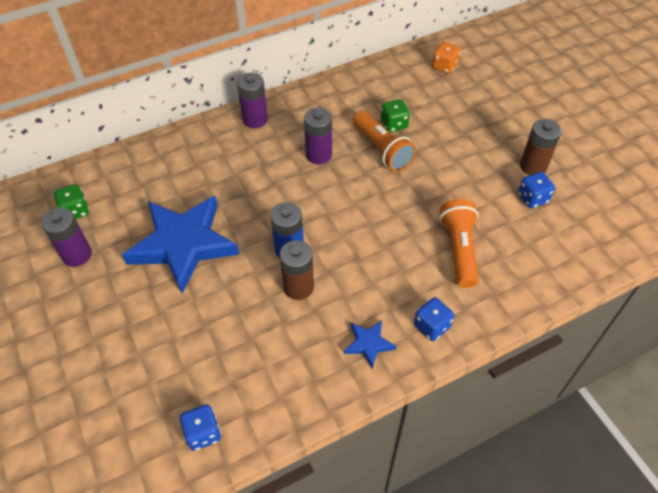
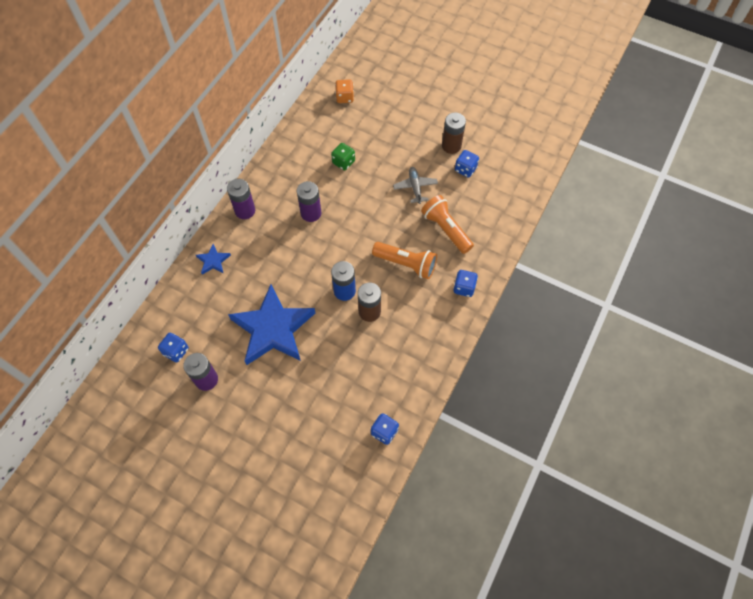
camera: 35 degrees left, 10 degrees up
green dice [54,184,89,219] -> blue dice [158,333,189,363]
blue star [344,320,396,369] -> blue star moved to [196,244,231,275]
orange flashlight [353,111,416,172] -> orange flashlight moved to [372,242,437,279]
none -> grey plane [393,167,438,204]

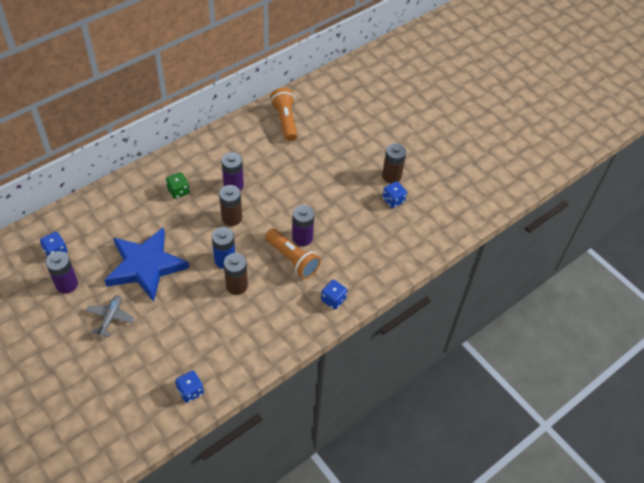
camera: 20 degrees right, 10 degrees down
blue star [196,244,231,275] -> none
purple battery [227,179,255,219] -> purple battery moved to [292,205,314,246]
green dice [331,143,355,171] -> green dice moved to [166,172,190,199]
orange dice [335,79,354,103] -> none
grey plane [393,167,438,204] -> grey plane moved to [86,295,135,337]
orange flashlight [421,195,474,254] -> orange flashlight moved to [270,88,297,141]
none -> brown battery [219,185,242,226]

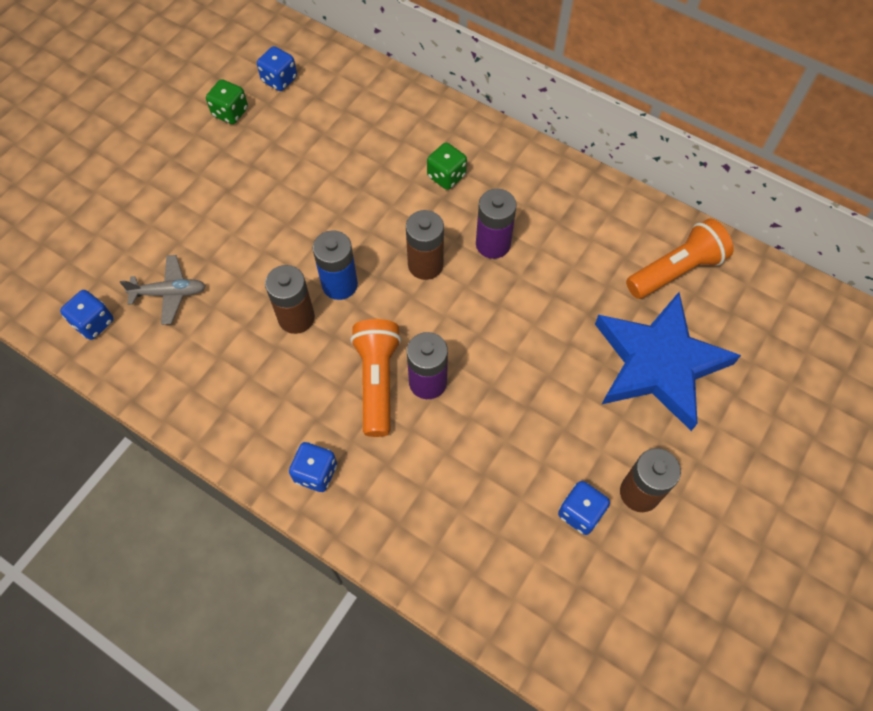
camera: 75 degrees right, 10 degrees up
purple battery [46,251,78,294] -> green dice [206,79,248,124]
grey plane [86,295,135,337] -> grey plane moved to [120,255,206,325]
blue star [104,227,189,302] -> blue star moved to [595,292,741,431]
orange flashlight [265,229,321,279] -> orange flashlight turned 150 degrees clockwise [350,319,401,437]

